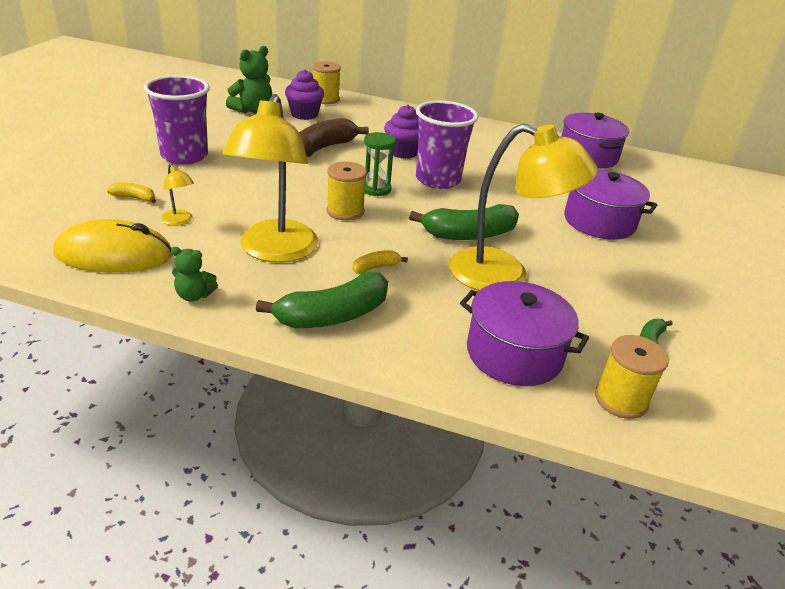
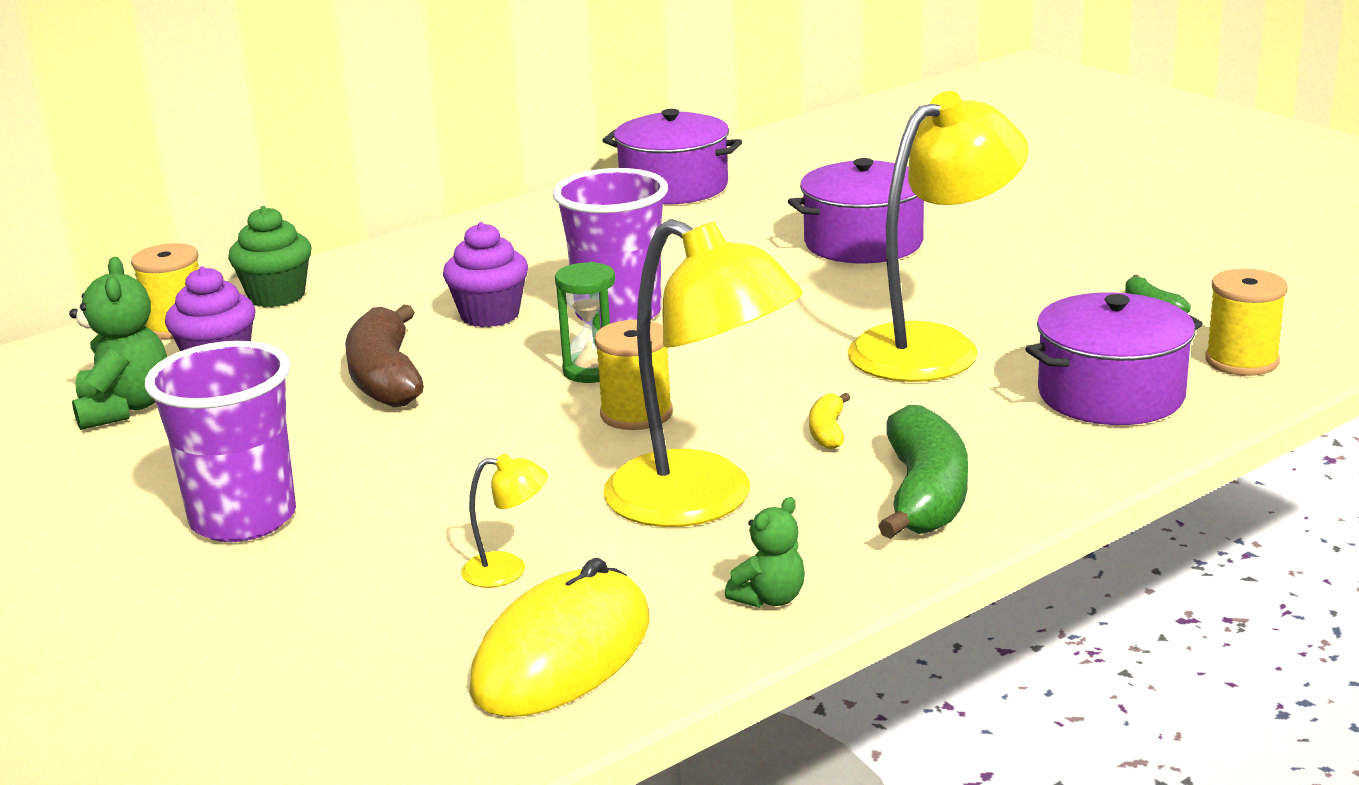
camera: 50 degrees left, 10 degrees down
yellow banana [107,182,156,203] -> none
green banana [409,204,519,240] -> none
none -> green cupcake [228,206,311,307]

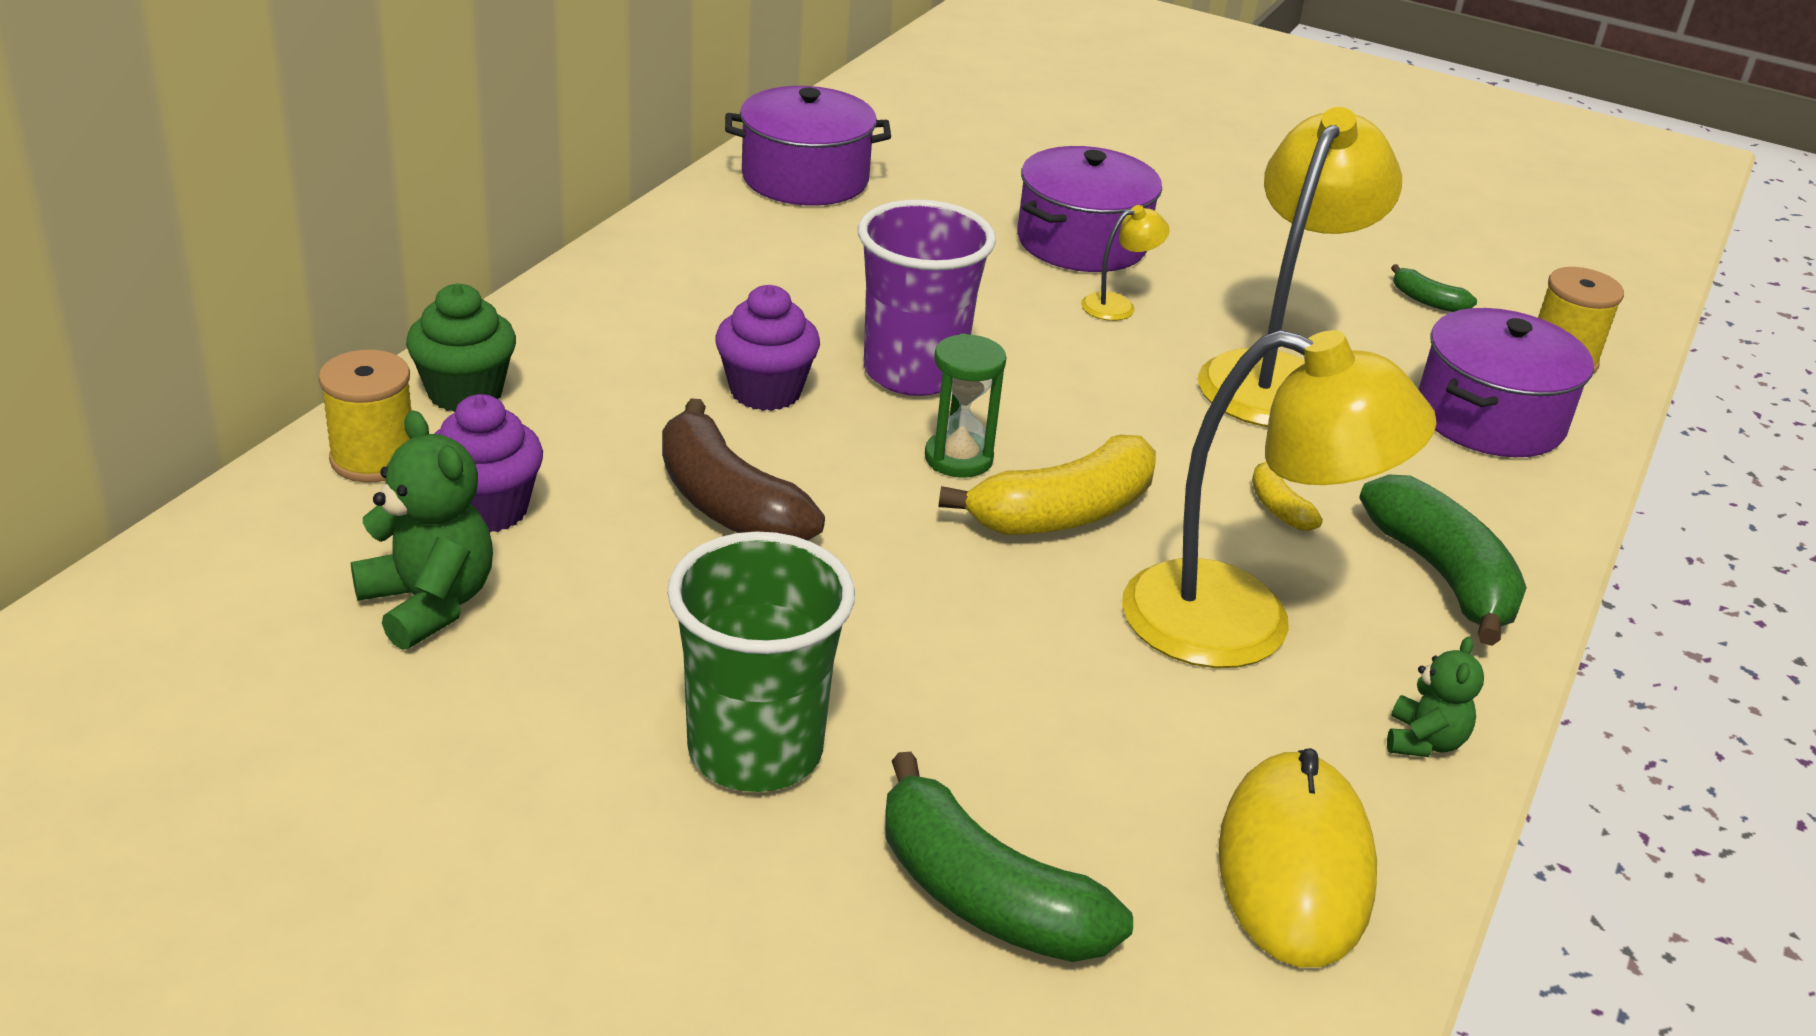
camera: 30 degrees left, 10 degrees up
purple cup [145,341,296,542] -> green cup [667,531,855,792]
yellow lamp [461,454,548,588] -> yellow lamp moved to [1081,205,1170,321]
yellow spool [595,320,673,430] -> yellow banana [939,435,1156,535]
none -> green banana [885,752,1133,962]

